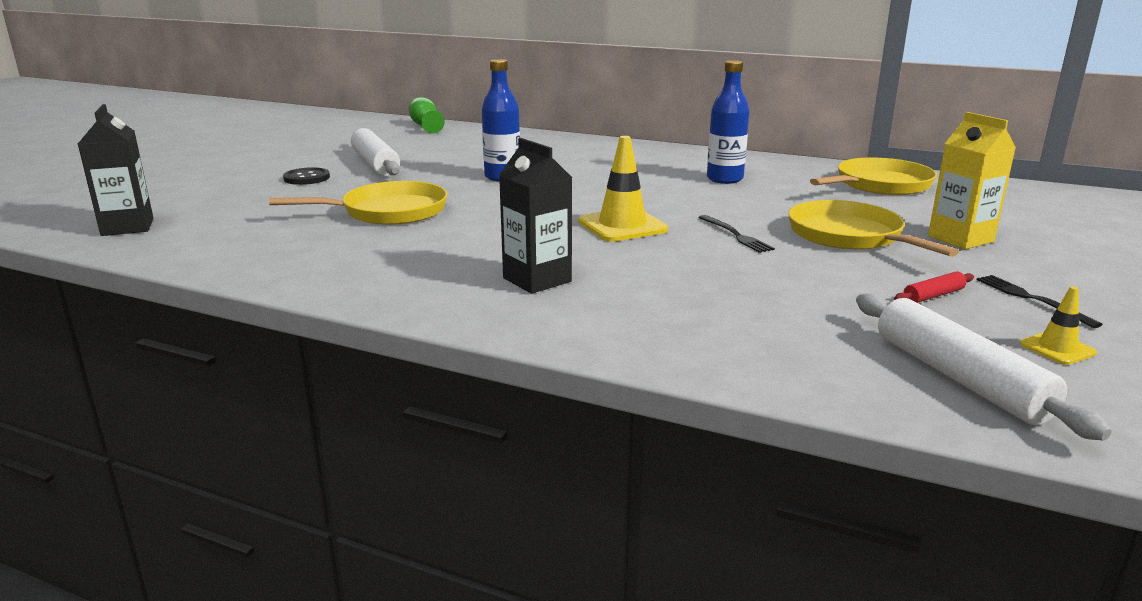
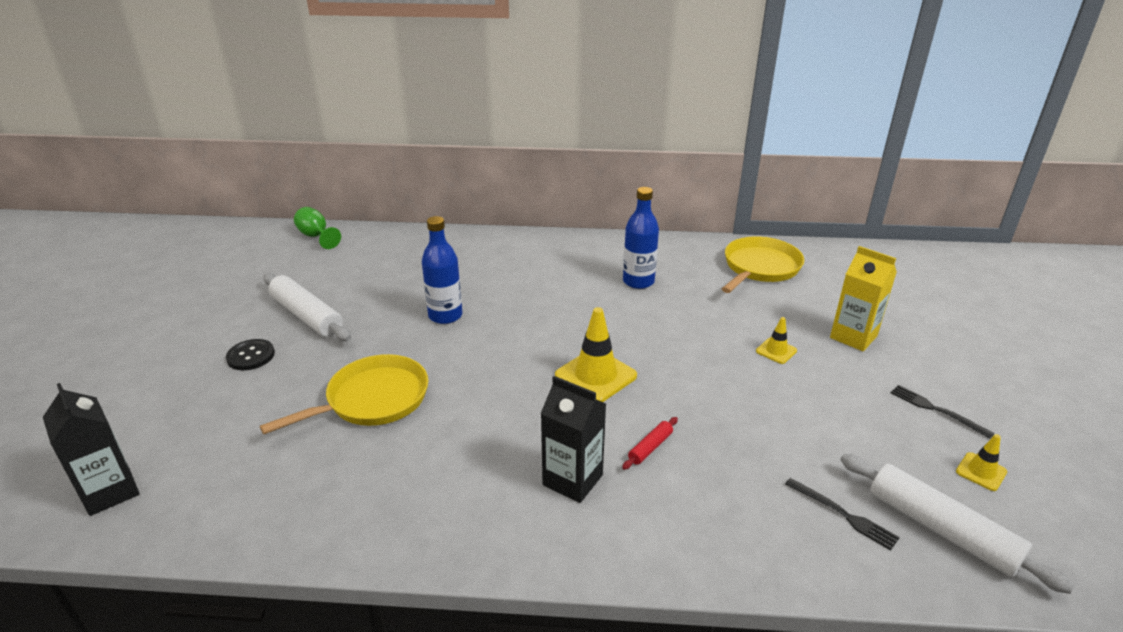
camera: 20 degrees left, 10 degrees up
black fork [698,215,775,253] -> black fork moved to [785,478,900,550]
yellow pan [788,200,959,257] -> yellow traffic cone [756,317,797,364]
red rolling pin [894,271,974,303] -> red rolling pin moved to [622,417,678,470]

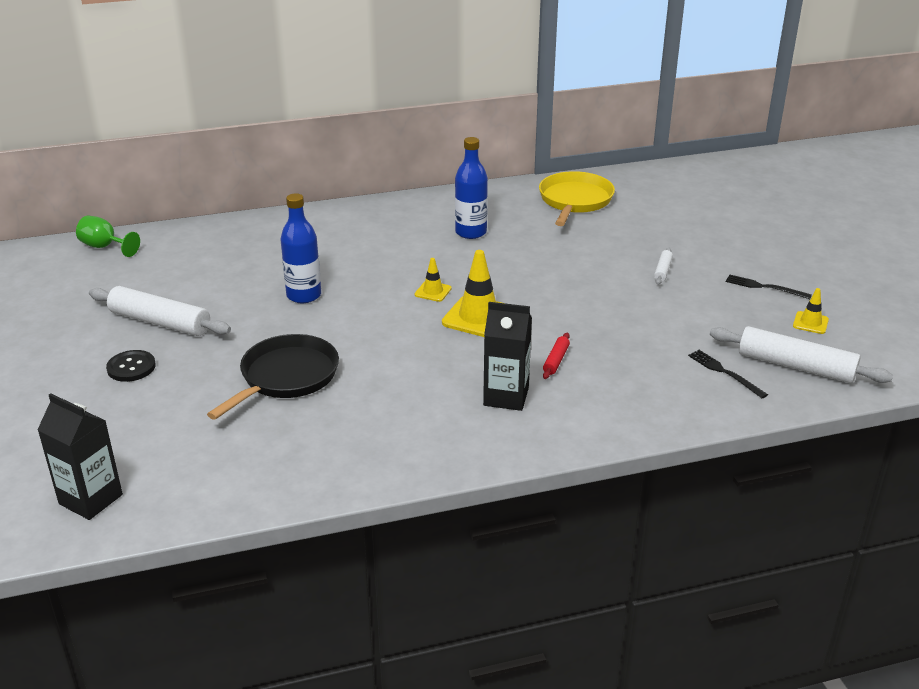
camera: 20 degrees left, 0 degrees up
yellow pan [260,354,428,434] -> black pan [207,334,339,420]
yellow traffic cone [756,317,797,364] -> yellow traffic cone moved to [415,258,452,302]
black fork [785,478,900,550] -> black fork turned 150 degrees counterclockwise [688,350,768,398]
yellow carton [830,246,897,351] -> none
none -> white rolling pin [654,248,673,285]

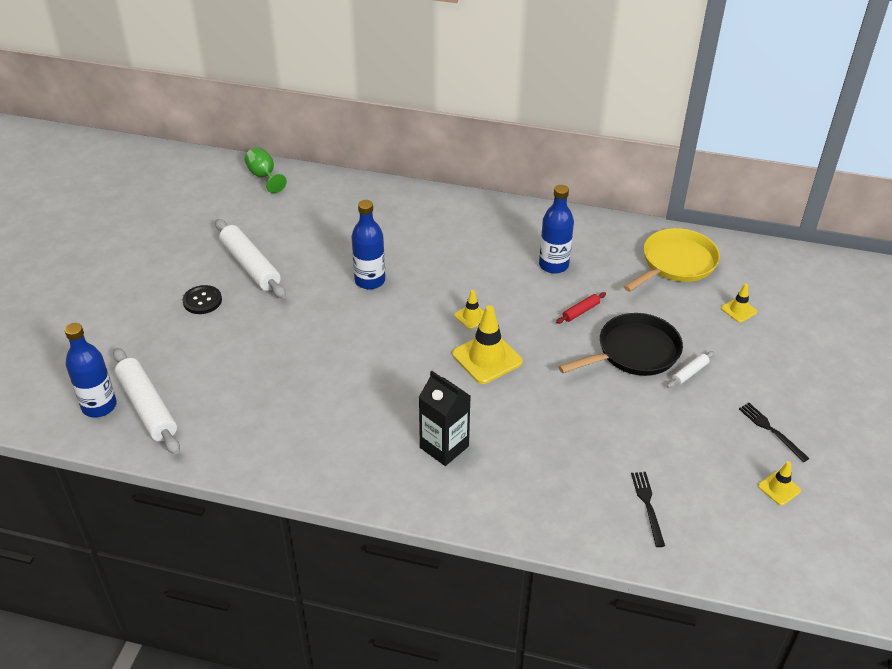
camera: 30 degrees right, 10 degrees up
black carton [38,393,123,520] -> blue bottle [65,323,117,418]
black pan [207,334,339,420] -> black pan moved to [558,313,683,376]
red rolling pin [543,333,570,379] -> red rolling pin moved to [556,292,606,324]
white rolling pin [710,326,893,383] -> white rolling pin moved to [113,348,180,454]
none -> yellow traffic cone [721,283,757,323]

